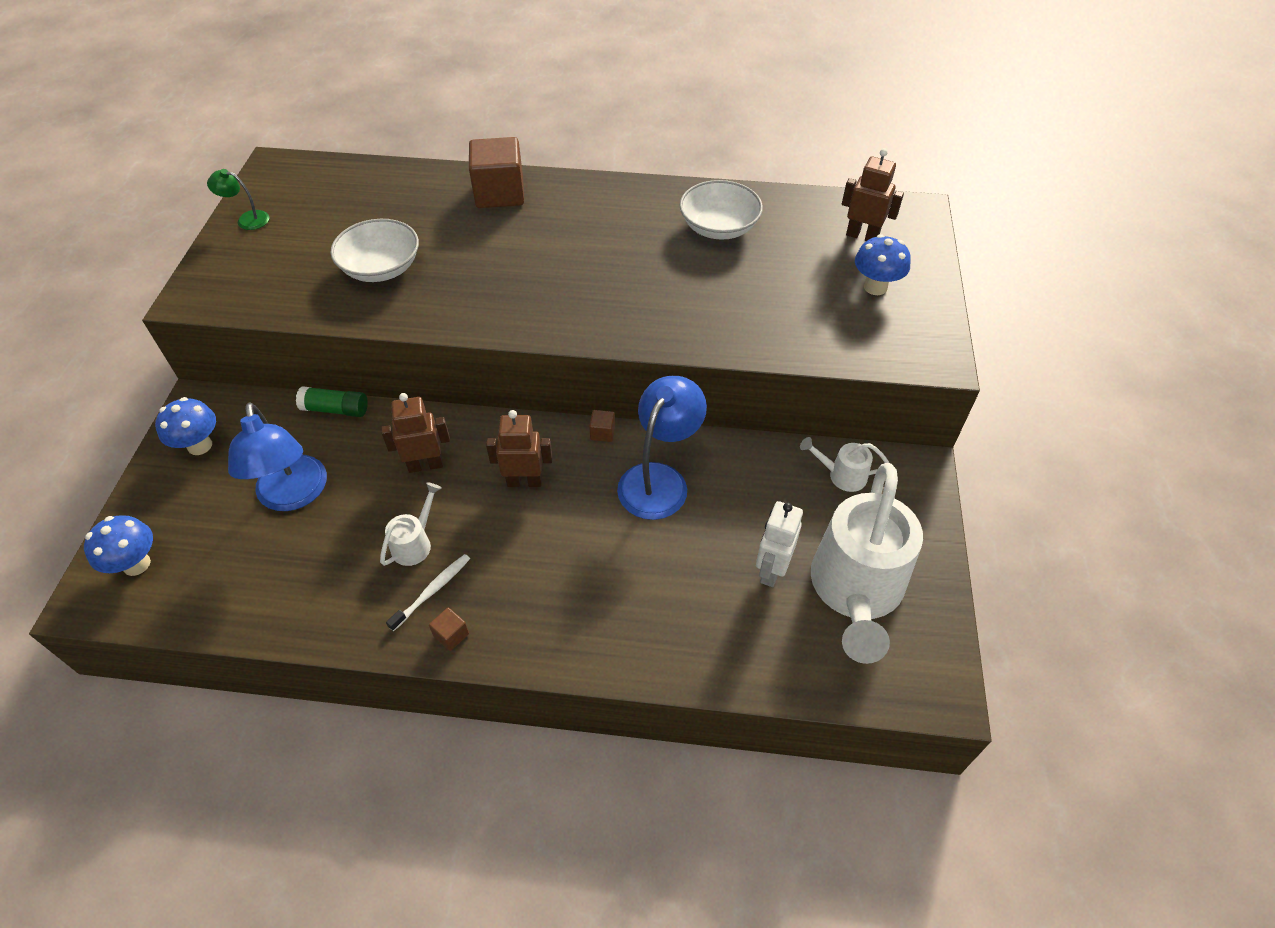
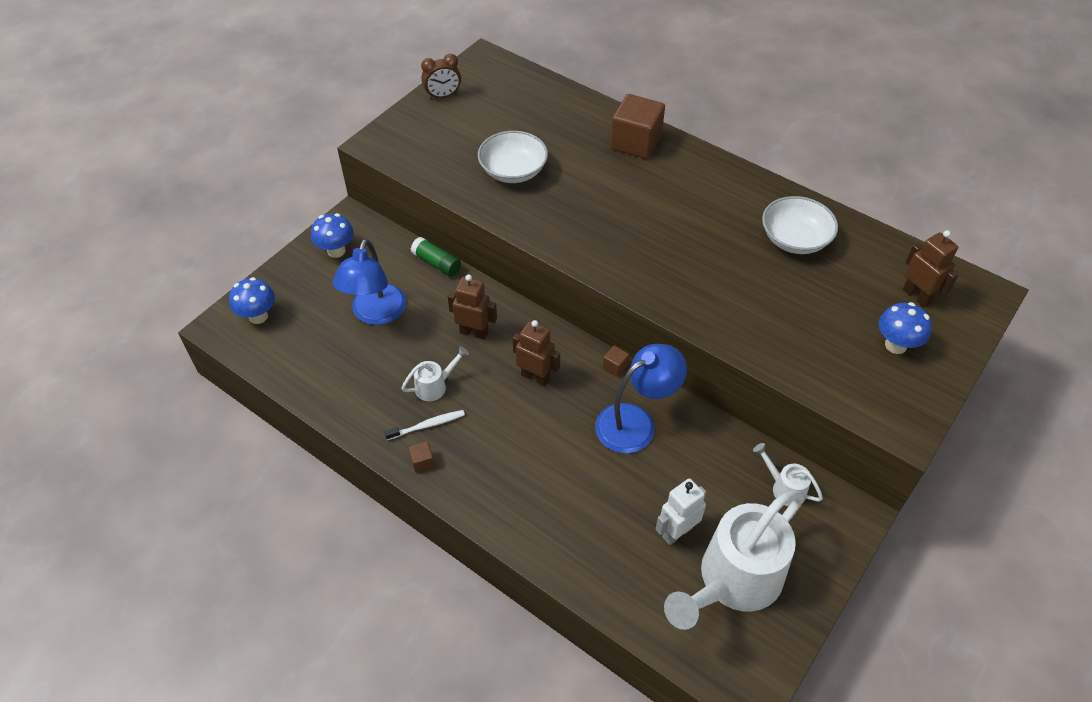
camera: 30 degrees right, 0 degrees up
green lamp [207,169,269,230] -> brown clock [421,54,461,99]

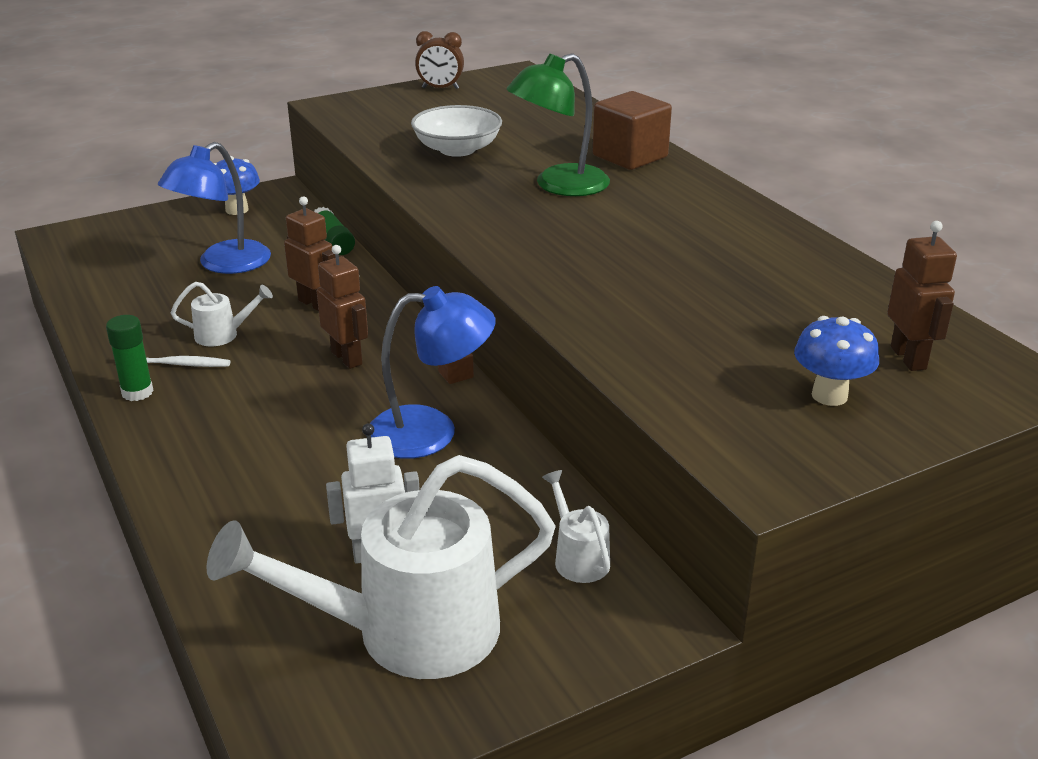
camera: 25 degrees right, 20 degrees down
blue mushroom [229,277,275,324] -> none
brown cube [408,441,435,473] -> green glue stick [106,315,154,401]
white bowl [762,196,838,254] -> none
none -> green lamp [507,53,610,196]

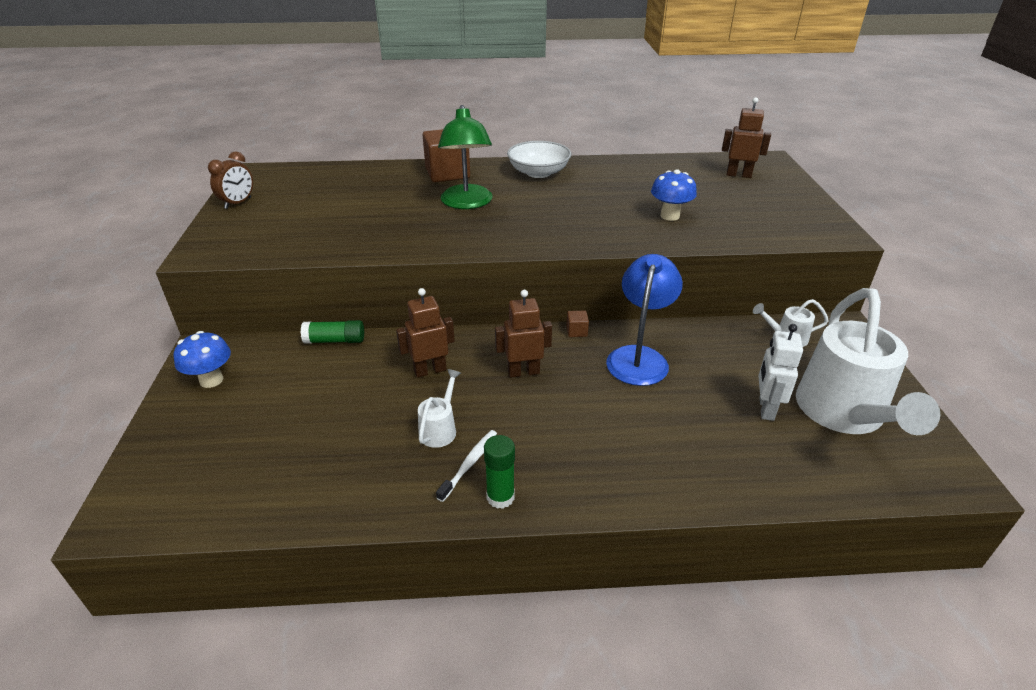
camera: 65 degrees left, 5 degrees up
blue lamp [158,142,271,274] -> none
white bowl [411,105,502,157] -> white bowl moved to [507,141,571,178]
blue mushroom [794,316,879,406] -> blue mushroom moved to [651,169,697,221]

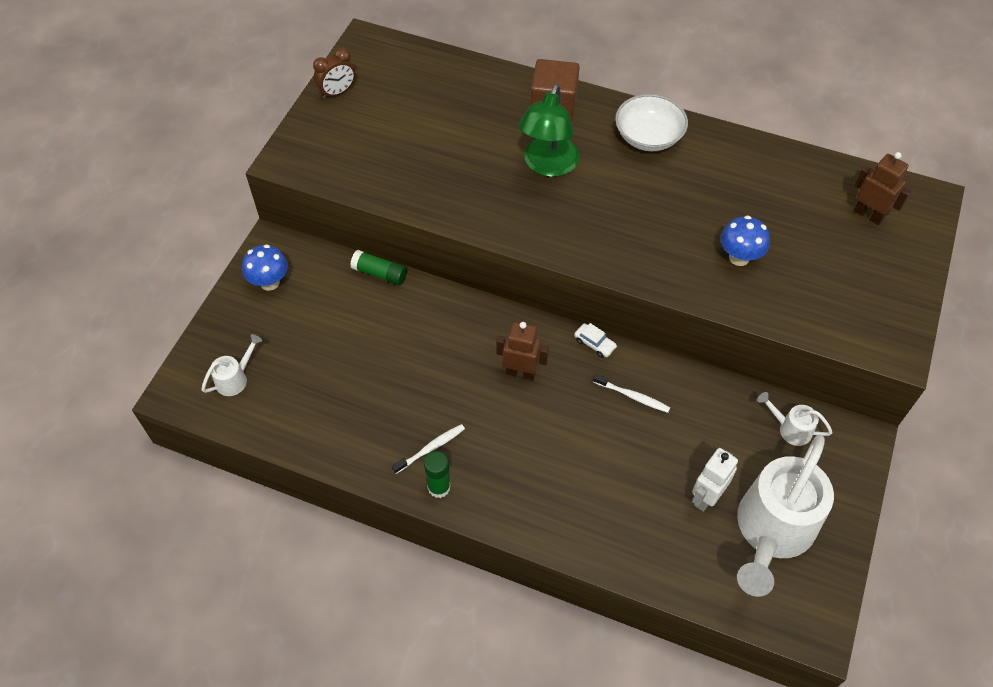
camera: 25 degrees right, 20 degrees up
brown robot [396,288,455,378] -> none
white watering can [418,369,461,448] -> white watering can moved to [201,334,262,396]
brown cube [566,311,589,337] -> white car [574,323,617,358]
blue lamp [606,254,683,386] -> white toothbrush [593,374,670,413]

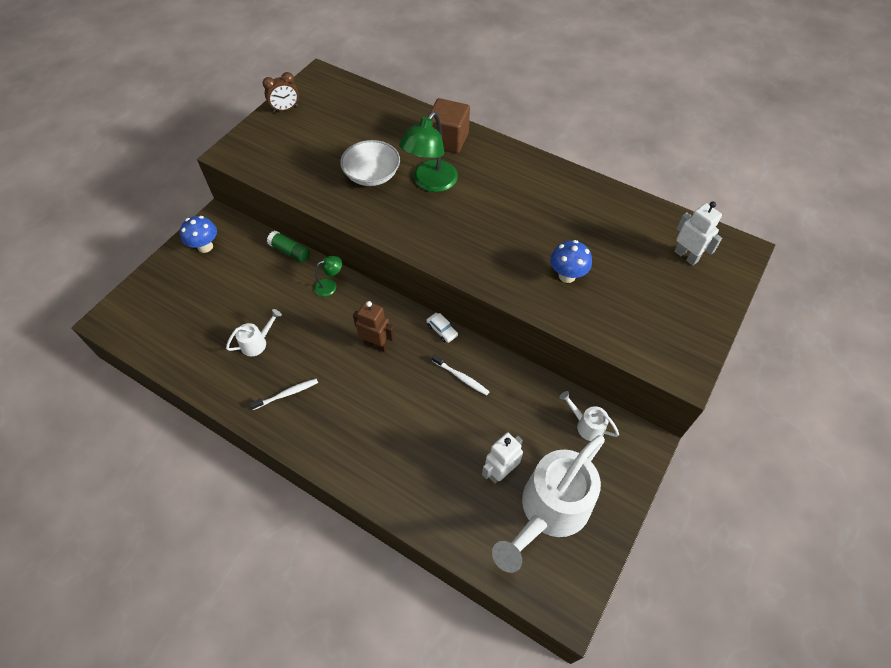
camera: 10 degrees right, 0 degrees up
white watering can [201,334,262,396] -> white watering can moved to [226,309,282,356]
green glue stick [424,451,450,498] -> none
white bowl [615,94,688,151] -> white bowl moved to [340,140,400,186]
brown robot [854,152,911,225] -> white robot [674,202,722,266]
none -> green lamp [314,256,342,297]

